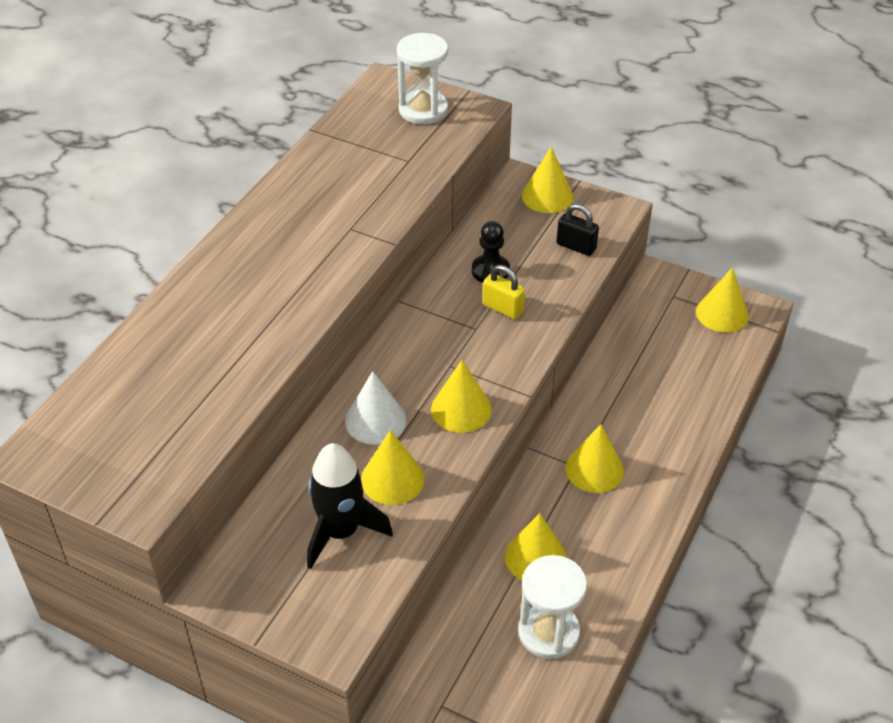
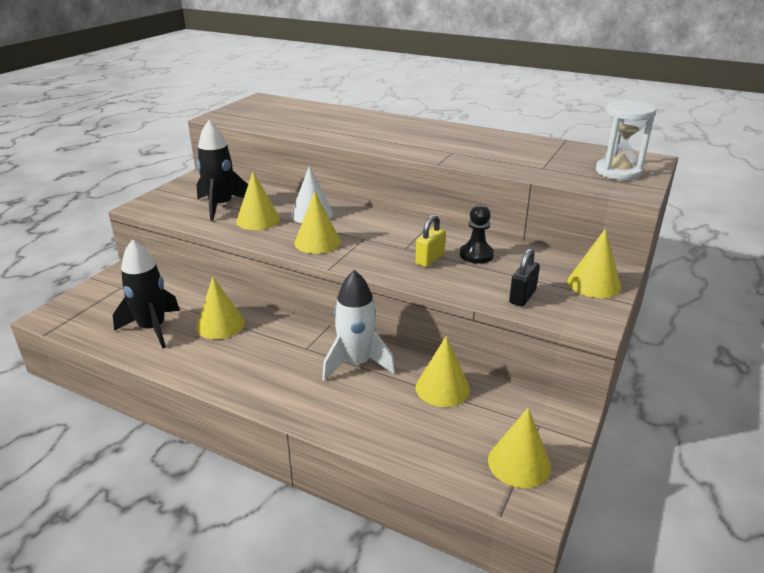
camera: 90 degrees right, 15 degrees down
white hourglass [518,555,587,659] -> black rocket [113,239,180,349]
yellow cone [566,424,624,493] -> yellow cone moved to [416,336,470,407]
none -> white rocket [322,270,395,381]

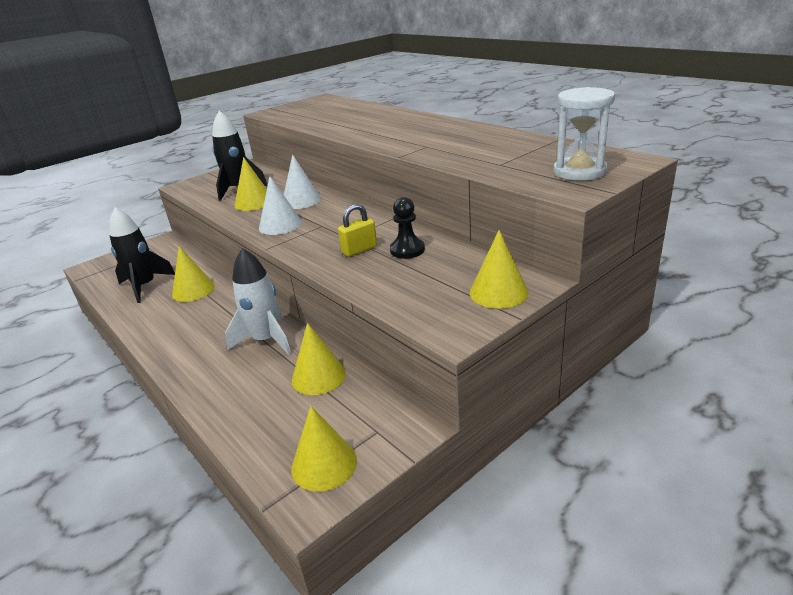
camera: 25 degrees right, 0 degrees up
yellow cone [294,191,341,254] -> white cone [259,176,302,235]
black padlock [509,248,540,306] -> none

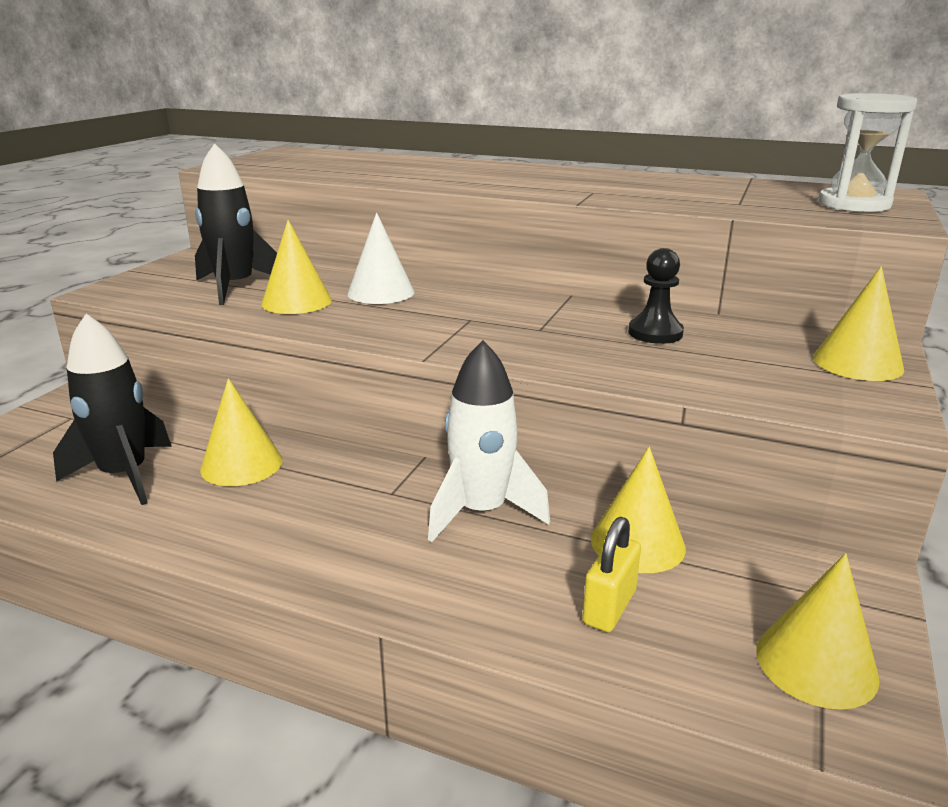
camera: 30 degrees left, 5 degrees down
white cone [259,176,302,235] -> none
yellow padlock [338,204,377,257] -> yellow padlock moved to [582,517,641,632]

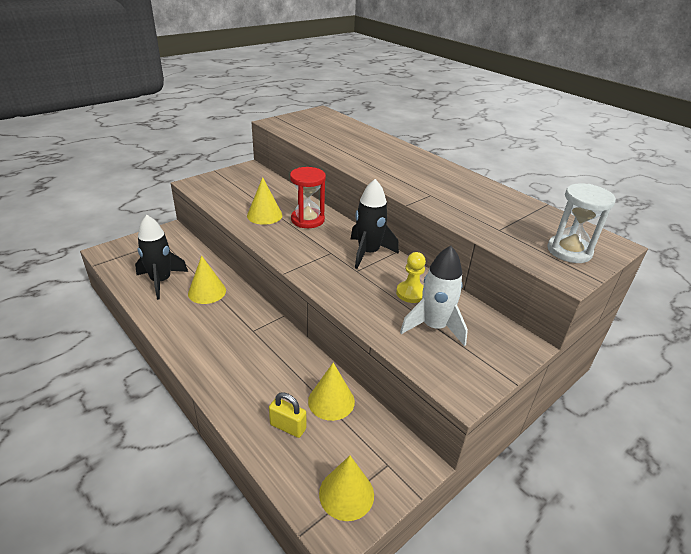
camera: 25 degrees right, 10 degrees up
black rocket [195,143,277,305] -> black rocket moved to [351,179,399,269]
white cone [347,213,415,304] -> red hourglass [290,167,326,228]
white rocket [428,340,550,542] -> white rocket moved to [400,246,468,346]
yellow padlock [582,517,641,632] -> yellow padlock turned 60 degrees clockwise [269,392,306,438]
black pawn [628,248,684,344] -> yellow pawn [396,252,426,303]
yellow cone [813,266,904,381] -> none

